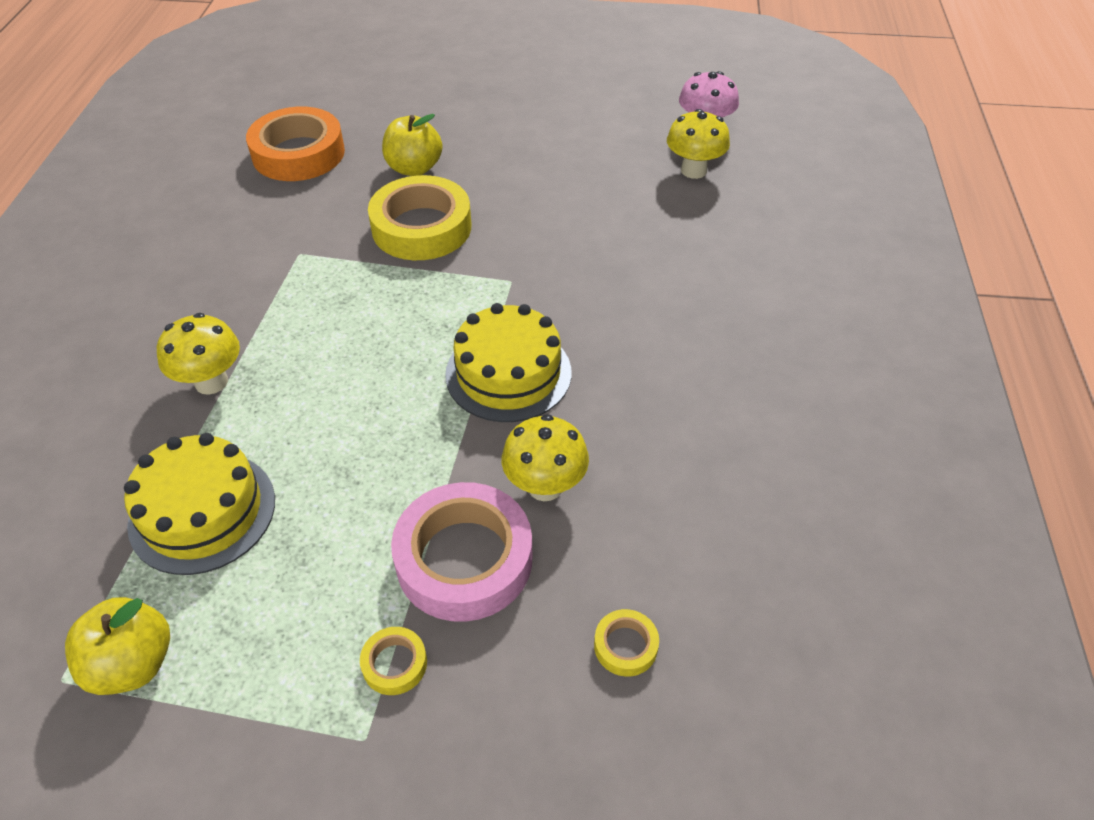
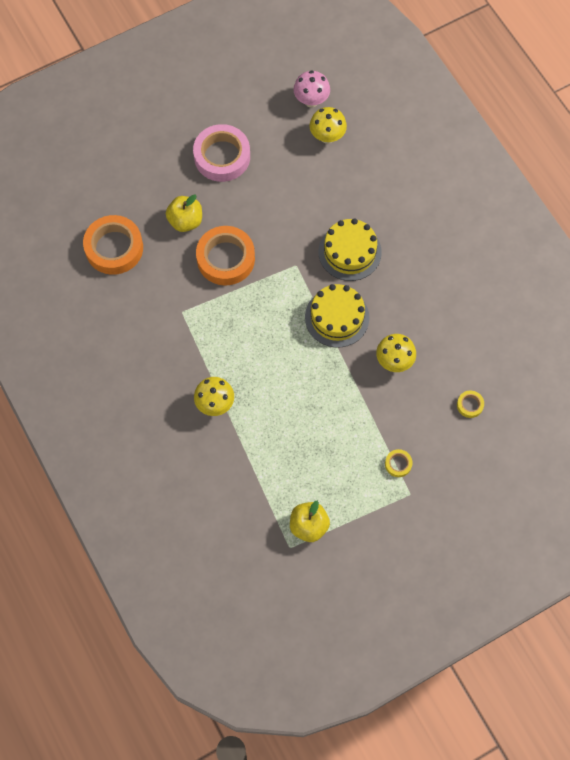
camera: 35 degrees left, 20 degrees up
yellow cake [124,433,275,575] -> yellow cake moved to [318,218,382,281]
yellow tape [368,175,472,260] -> orange tape [196,226,255,285]
pink tape [391,482,532,622] -> pink tape moved to [193,124,250,182]

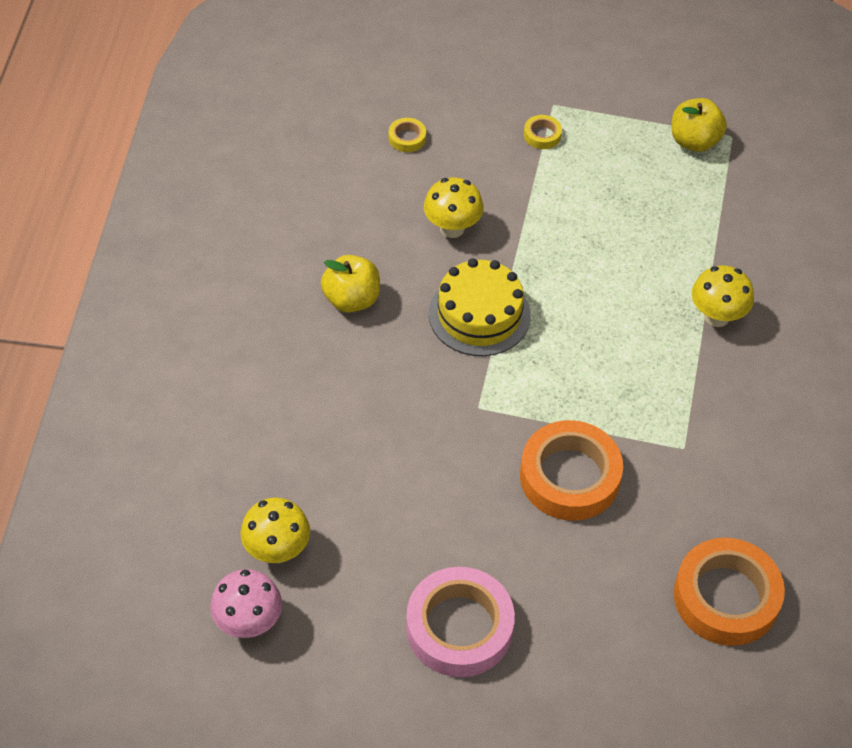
camera: 145 degrees left, 15 degrees down
yellow apple [166,194,202,232] -> yellow apple moved to [321,255,380,313]
yellow cake [318,218,382,281] -> none

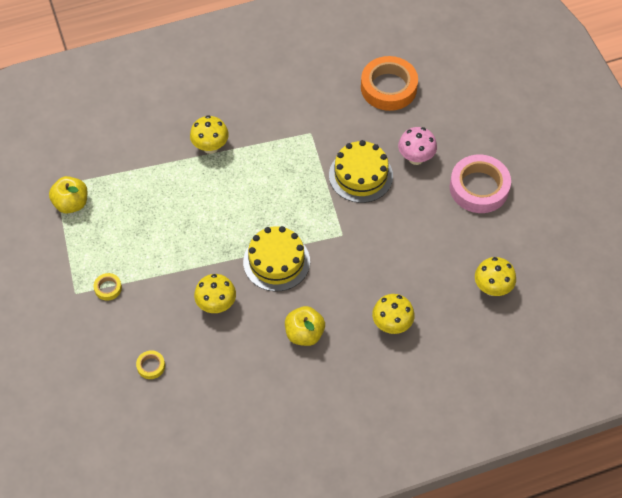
camera: 115 degrees left, 5 degrees up
pink mushroom [210,569,282,638] -> pink mushroom moved to [398,127,437,165]
orange tape [520,420,623,521] -> yellow cake [329,140,393,203]
none -> yellow mushroom [372,294,415,334]

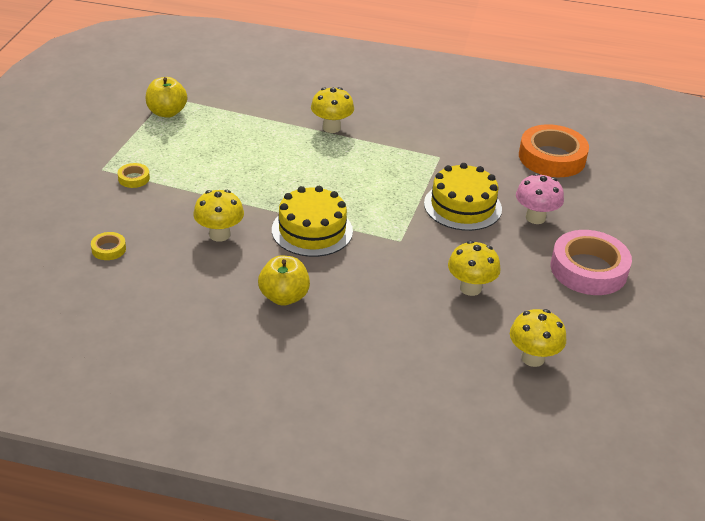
camera: 30 degrees right, 20 degrees down
yellow mushroom [372,294,415,334] -> yellow mushroom moved to [448,241,501,296]

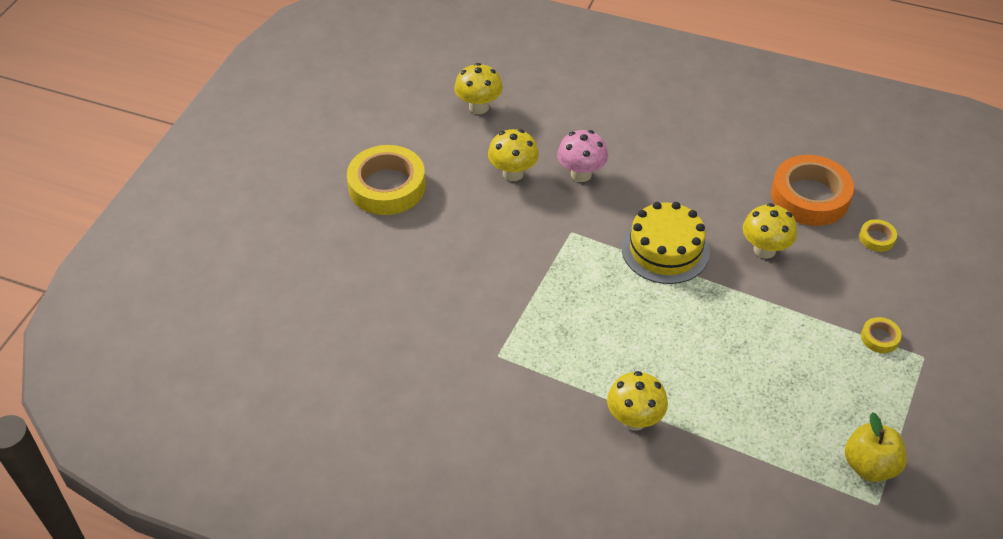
camera: 170 degrees left, 10 degrees up
yellow apple [258,256,310,306] -> none
yellow cake [424,163,502,231] -> none
pink mushroom [516,173,564,224] -> pink mushroom moved to [557,130,608,182]
orange tape [519,124,589,177] -> orange tape moved to [771,155,854,226]
pink tape [551,230,632,295] -> yellow tape [347,145,426,215]

